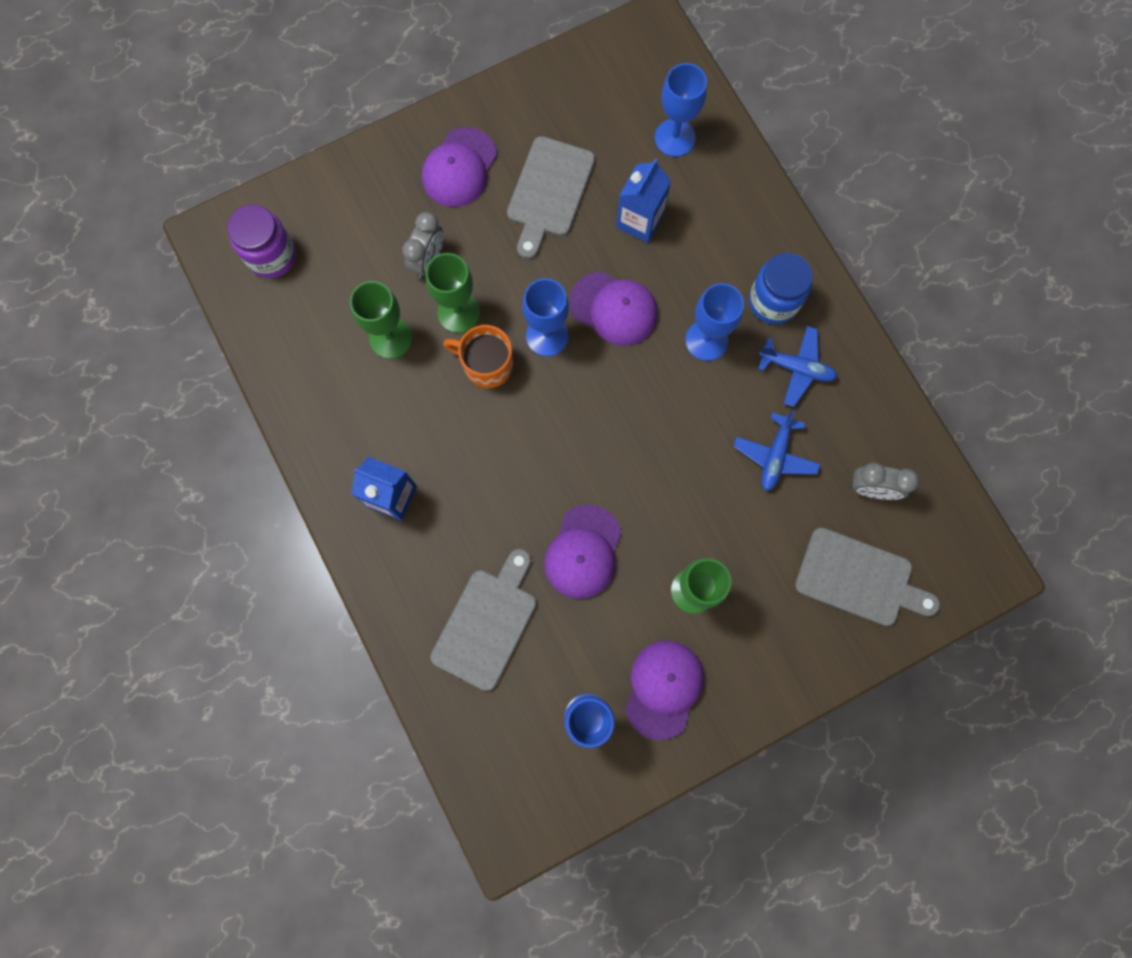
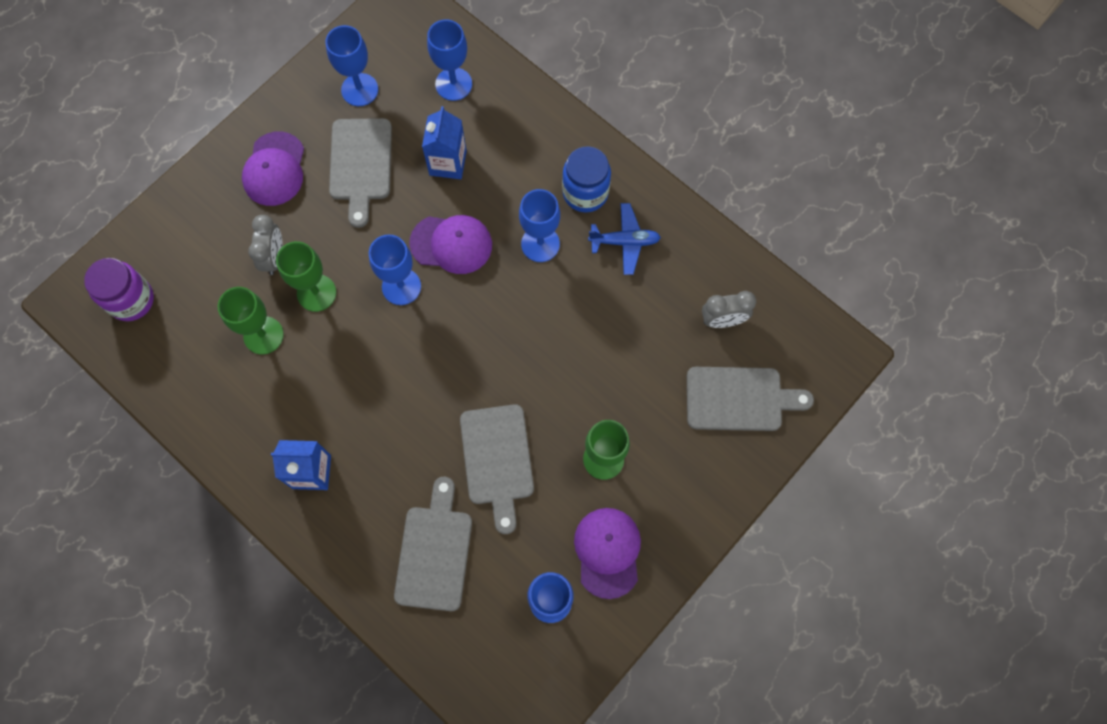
camera: 20 degrees left, 5 degrees down
orange mug [443,325,513,388] -> none
purple cap [544,504,621,599] -> grey cutting board [460,404,534,534]
blue plane [733,409,820,491] -> none
none -> blue goblet [325,25,378,106]

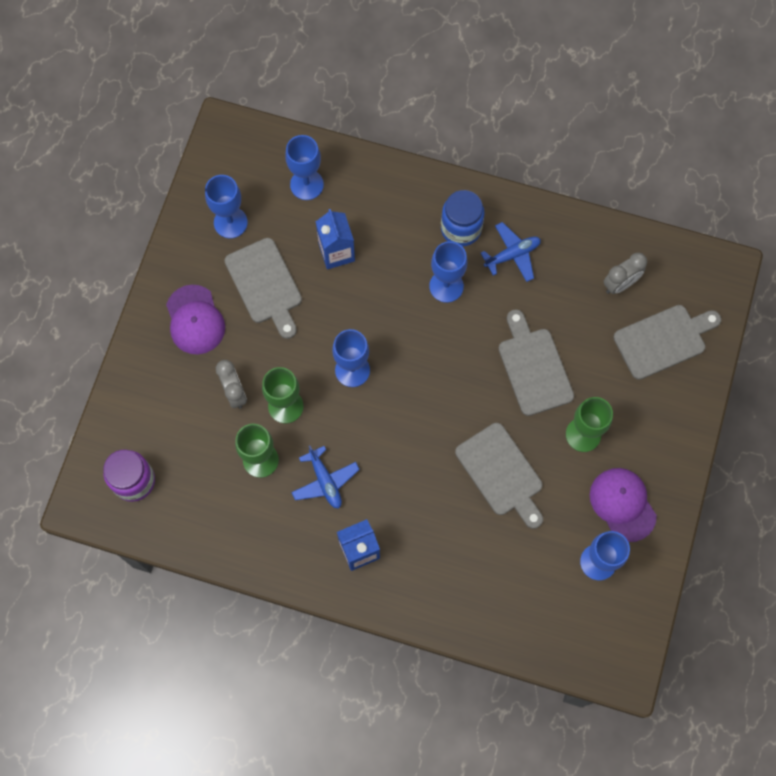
camera: 25 degrees left, 0 degrees up
grey cutting board [394,477,472,611] -> grey cutting board moved to [498,309,574,416]
purple cap [409,215,492,274] -> none
none -> blue plane [291,446,360,508]

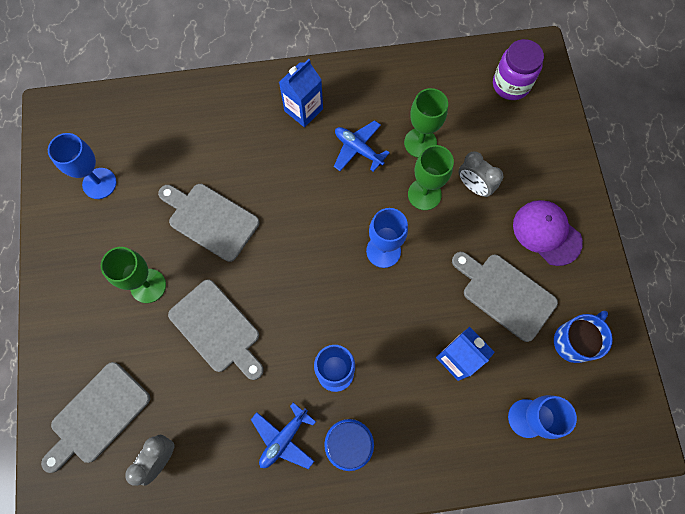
camera: 155 degrees right, 0 degrees up
blue goblet [205,175,248,238] -> blue mug [554,311,613,363]
purple cap [590,468,657,542] -> none

